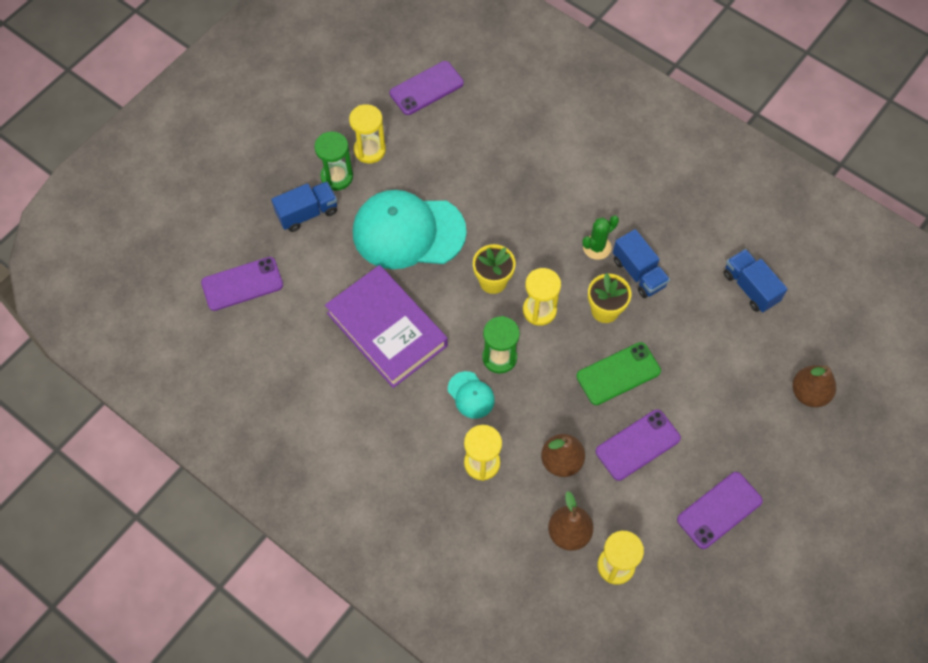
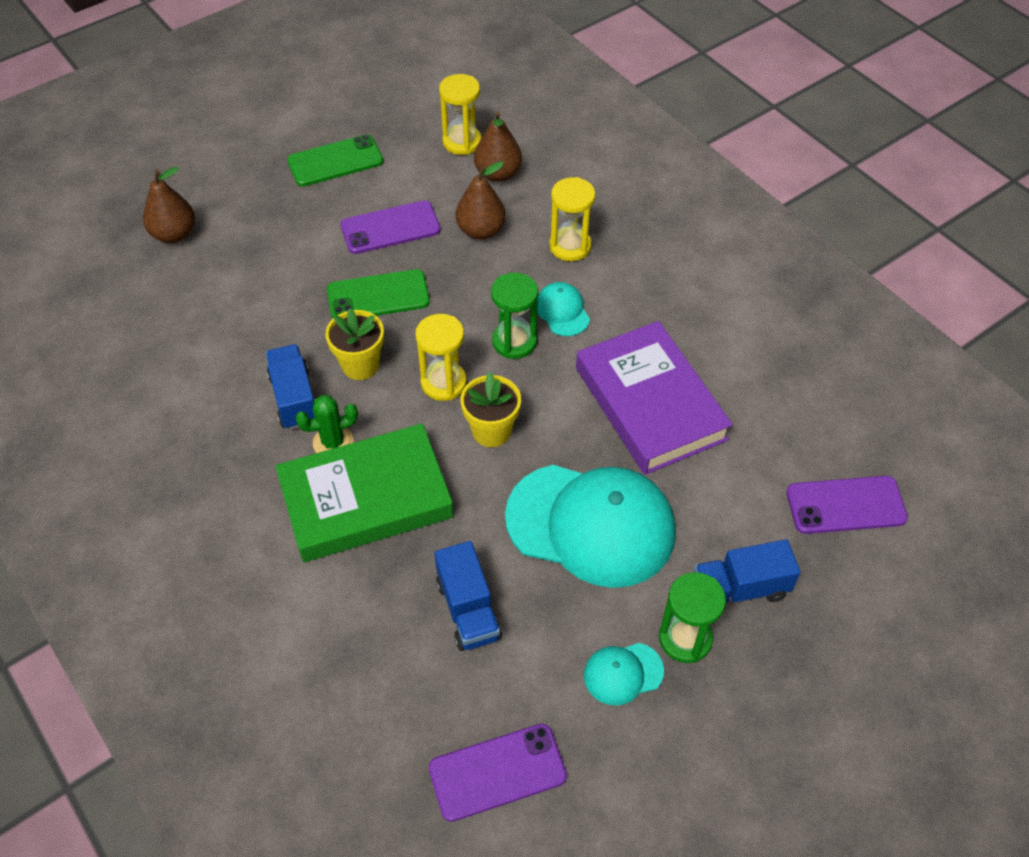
camera: 165 degrees left, 10 degrees down
yellow hourglass [349,104,386,164] -> turquoise cap [584,643,664,706]
purple phone [677,472,763,549] -> green phone [287,135,383,186]
blue truck [724,249,788,312] -> blue truck moved to [434,541,502,651]
none -> green book [276,423,454,562]

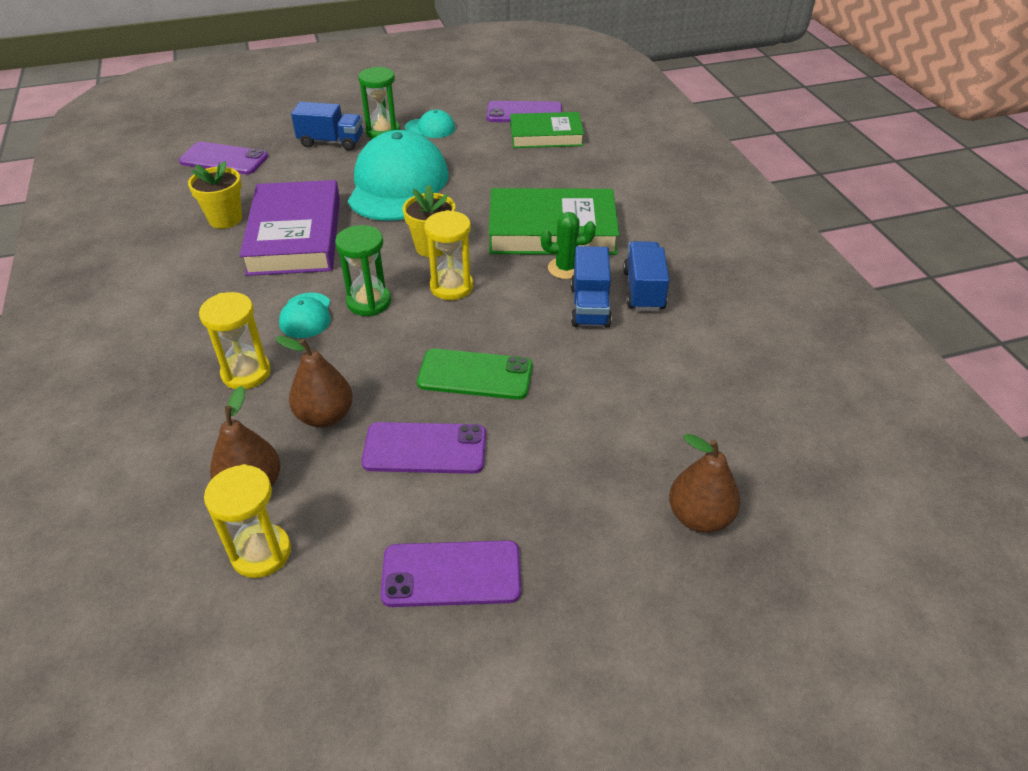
camera: 160 degrees left, 10 degrees down
green phone [287,135,383,186] -> purple phone [381,540,521,607]
yellow flower pot [325,308,384,380] -> yellow flower pot moved to [188,161,242,229]
blue truck [434,541,502,651] -> blue truck moved to [623,241,669,311]
turquoise cap [505,465,676,588] -> turquoise cap turned 60 degrees clockwise [348,130,449,221]
none -> green book [510,112,584,148]

